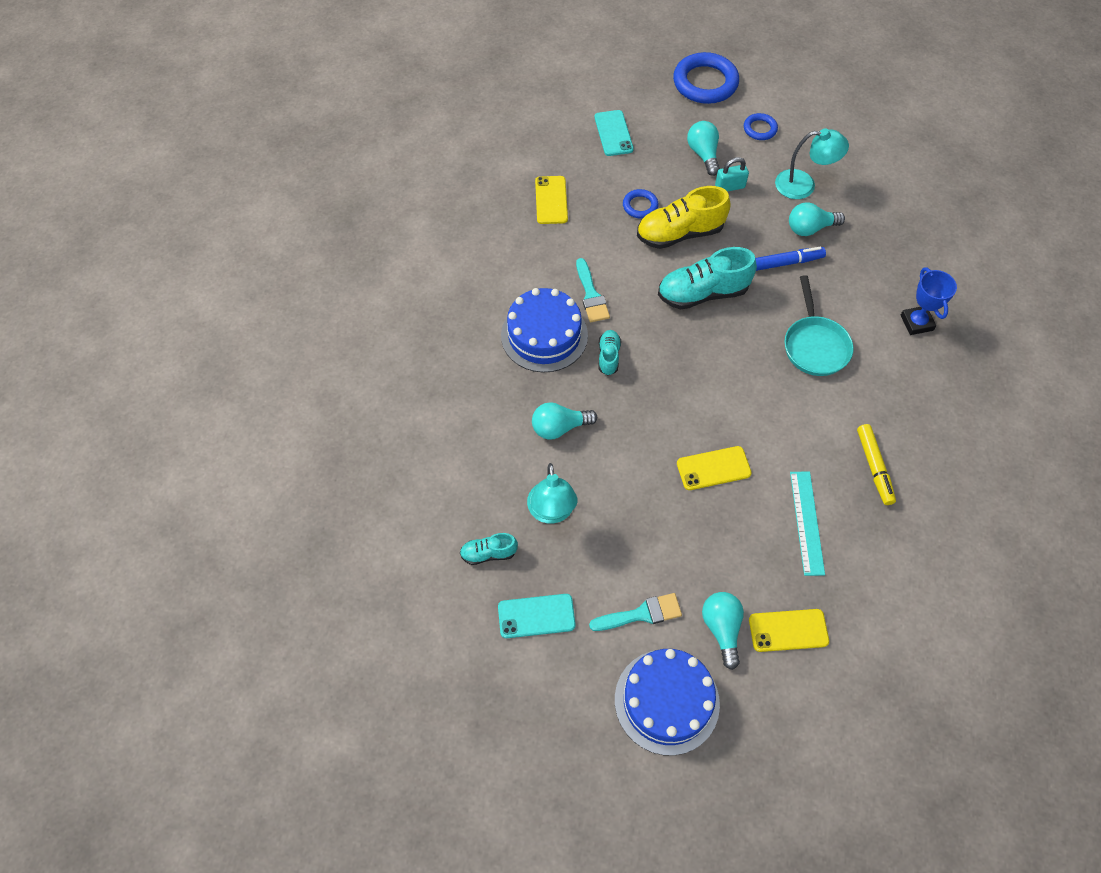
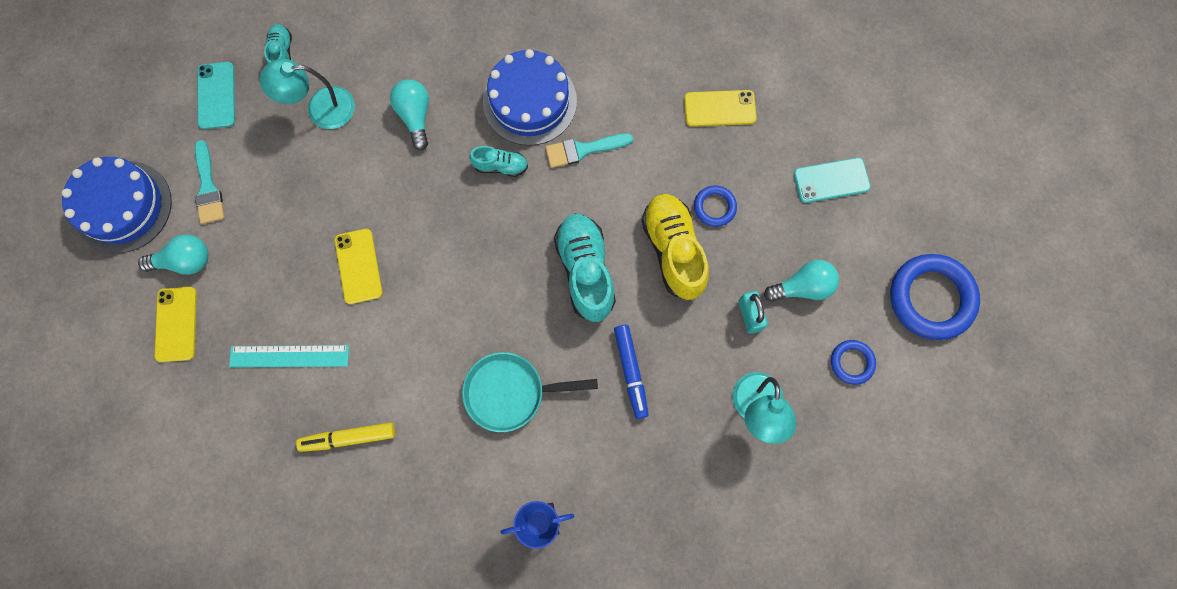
camera: 90 degrees right, 15 degrees up
turquoise light bulb [789,202,845,236] -> none

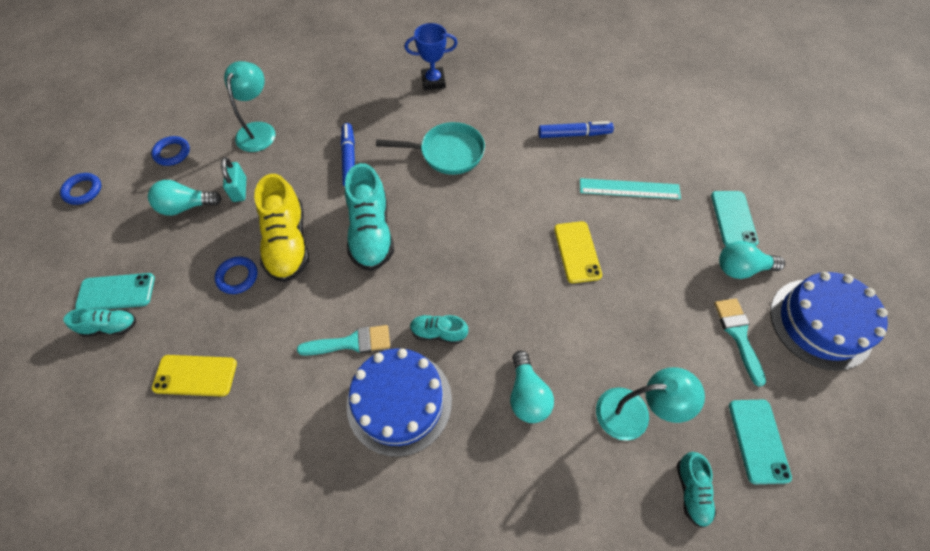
camera: 175 degrees left, 15 degrees down
yellow phone [154,287,197,362] -> turquoise phone [711,191,759,246]
yellow marker [296,422,395,452] -> blue marker [538,121,614,138]
blue ring [890,254,980,340] -> blue ring [60,173,101,205], size x0.50
none -> turquoise shoe [63,308,136,337]

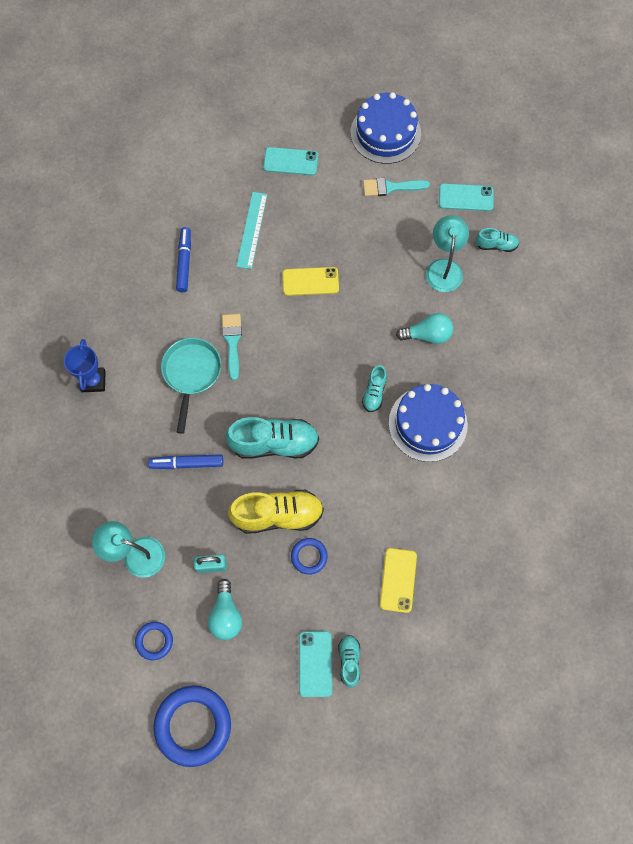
camera: 85 degrees left, 10 degrees up
blue ring [60,173,101,205] -> blue ring [154,685,231,767], size x1.98
turquoise brush [297,325,390,356] -> turquoise brush moved to [222,314,242,380]
turquoise light bulb [719,241,785,279] -> none

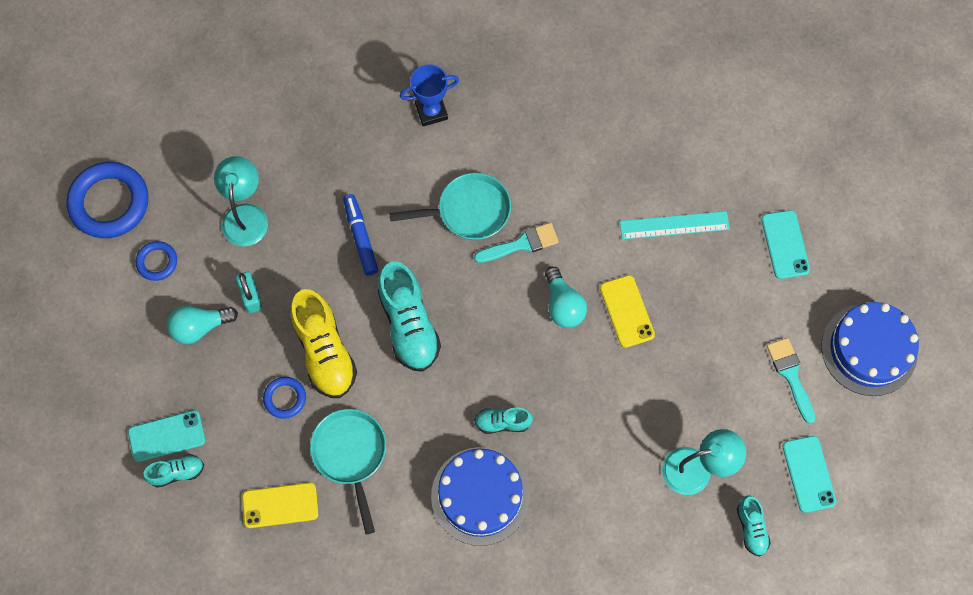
camera: 75 degrees right, 0 degrees up
blue ring [154,685,231,767] -> blue ring moved to [66,162,149,238]
blue marker [176,227,191,292] -> none
turquoise light bulb [396,313,453,344] -> turquoise light bulb moved to [545,267,587,328]
none -> turquoise pan [310,409,386,534]

